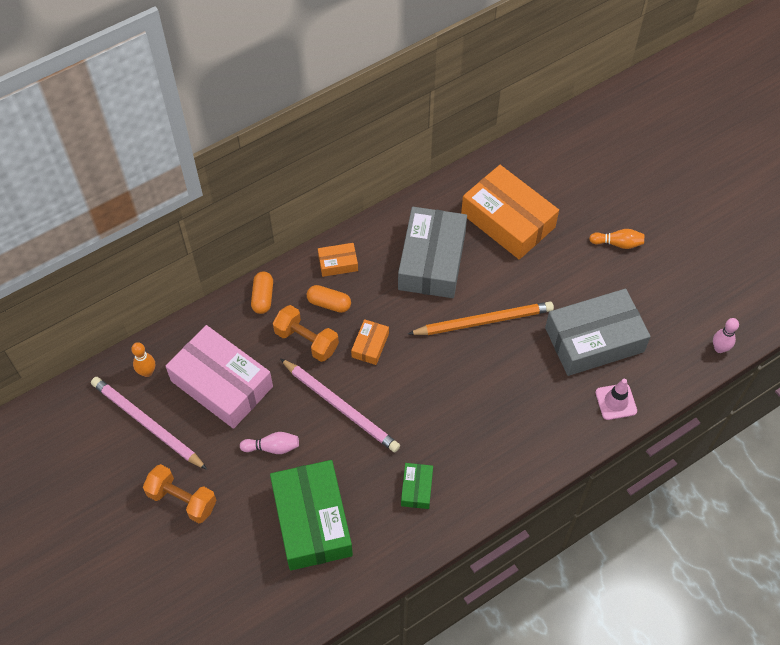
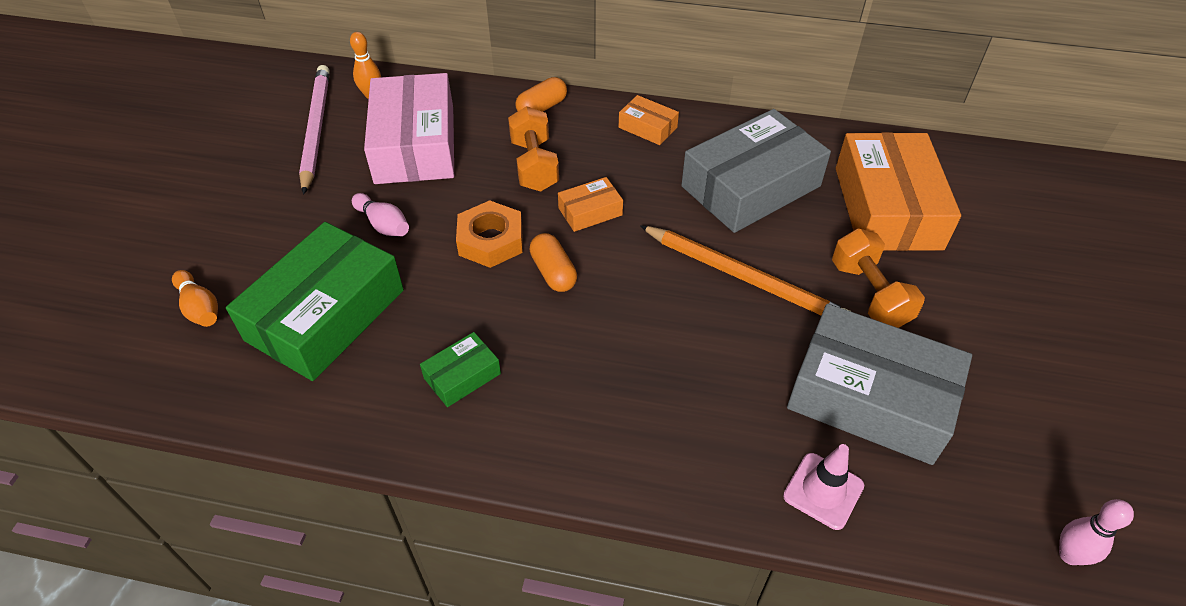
camera: 45 degrees right, 10 degrees down
orange dumbbell [143,464,217,523] -> orange dumbbell moved to [832,229,925,328]
pink pencil [280,358,400,452] -> orange nut [456,200,523,268]
orange capsule [307,285,351,313] -> orange capsule moved to [529,233,577,292]
orange bowling pin [589,229,644,249] -> orange bowling pin moved to [172,270,218,327]

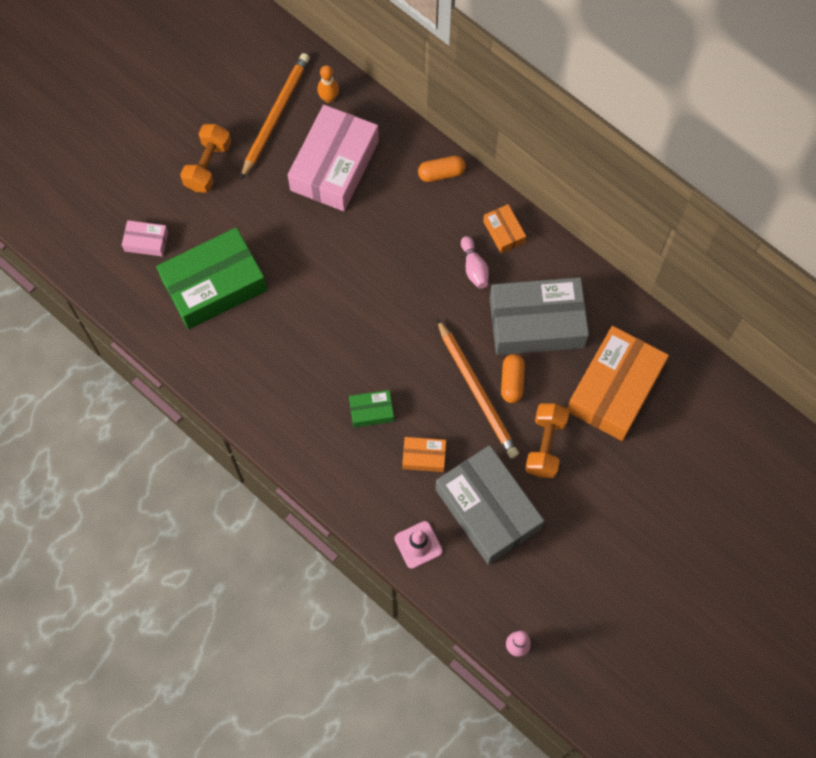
camera: 30 degrees right, 20 degrees up
orange bowling pin [172,270,218,327] -> pink box [122,220,168,257]
pink pencil [299,65,330,195] -> orange pencil [241,53,310,179]
pink bowling pin [352,193,409,236] -> pink bowling pin moved to [461,236,489,289]
green box [420,332,501,407] -> green box moved to [349,390,394,428]
orange nut [456,200,523,268] -> none
orange dumbbell [508,106,559,192] -> orange dumbbell moved to [180,124,231,193]
orange capsule [529,233,577,292] -> orange capsule moved to [501,354,525,403]
orange box [558,177,623,232] -> orange box moved to [402,437,446,472]

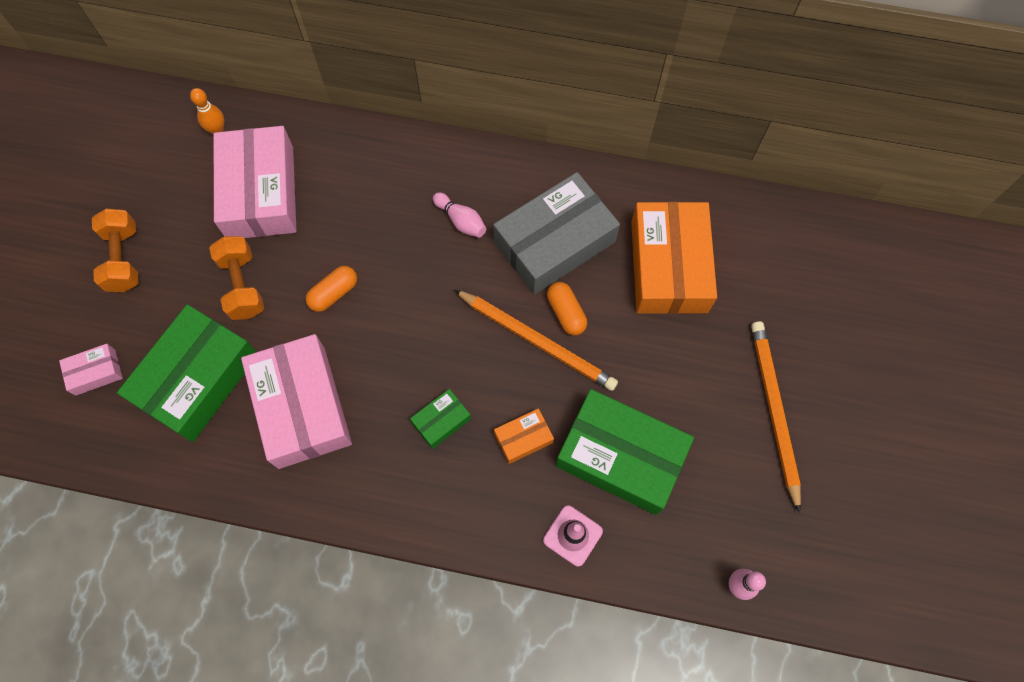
camera: 30 degrees left, 0 degrees up
orange pencil [241,53,310,179] -> orange pencil moved to [751,321,801,513]
orange capsule [418,155,466,182] -> orange capsule moved to [306,266,357,312]
grey box [435,445,544,565] -> green box [556,389,694,515]
orange box [483,204,526,253] -> none
orange dumbbell [525,403,569,478] -> orange dumbbell moved to [209,236,264,320]
none -> pink box [241,334,352,469]

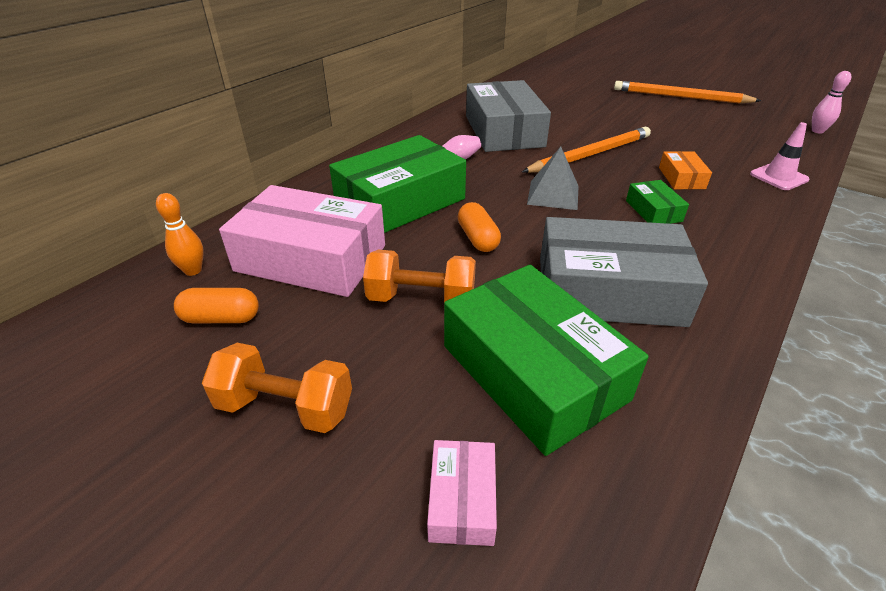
camera: 65 degrees left, 30 degrees down
pink box [241,334,352,469] -> grey box [540,217,708,327]
orange capsule [547,282,587,336] -> orange capsule moved to [174,288,259,323]
green box [556,389,694,515] -> green box moved to [329,135,466,233]
orange box [631,202,717,314] -> none
none -> grey pyramid [527,147,578,210]

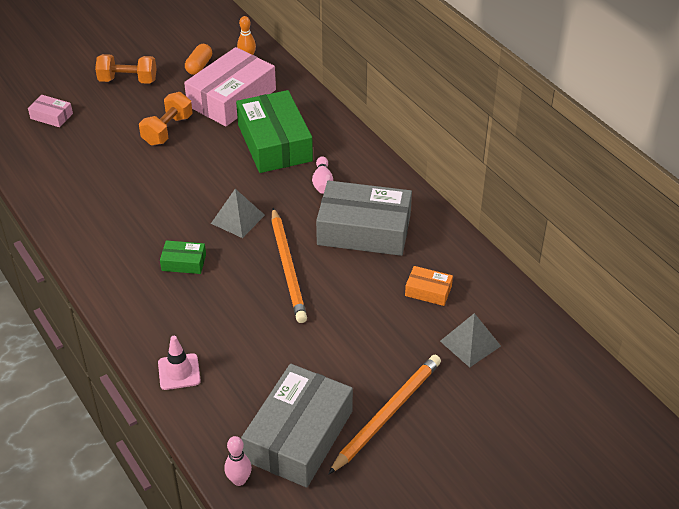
camera: 110 degrees right, 5 degrees up
orange dumbbell [202,343,352,433] -> orange dumbbell turned 60 degrees clockwise [95,54,157,84]
green box [444,265,649,456] -> none
orange capsule [458,202,501,252] -> none
grey box [540,217,708,327] -> grey box moved to [241,364,353,488]
orange box [659,151,712,189] -> orange box moved to [405,266,453,306]
none -> grey pyramid [440,313,501,367]

